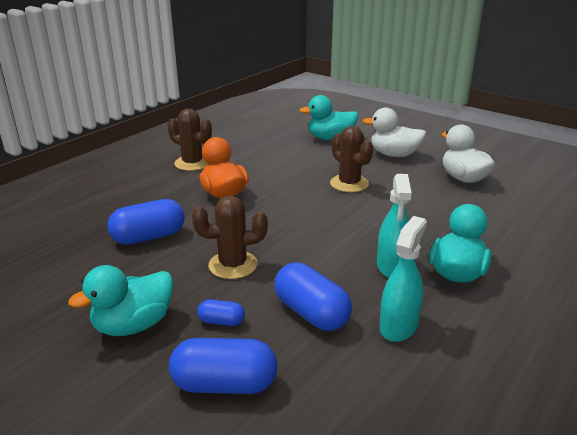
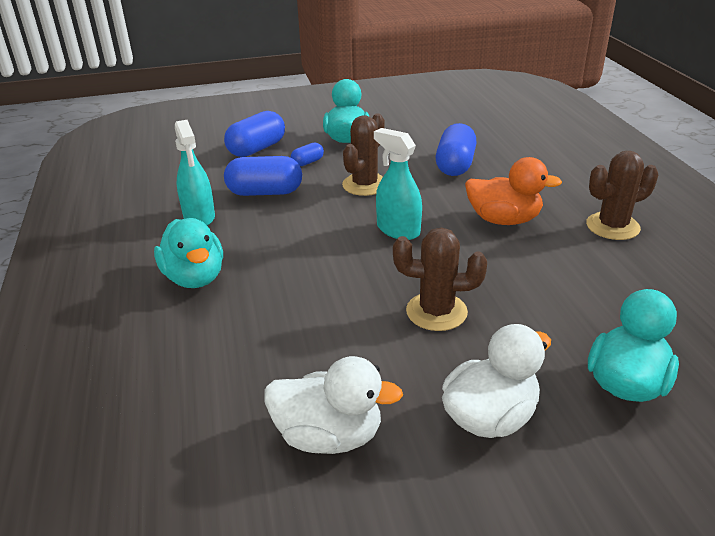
camera: 130 degrees right, 5 degrees up
turquoise spray bottle [377,174,412,278] -> turquoise spray bottle moved to [374,128,422,240]

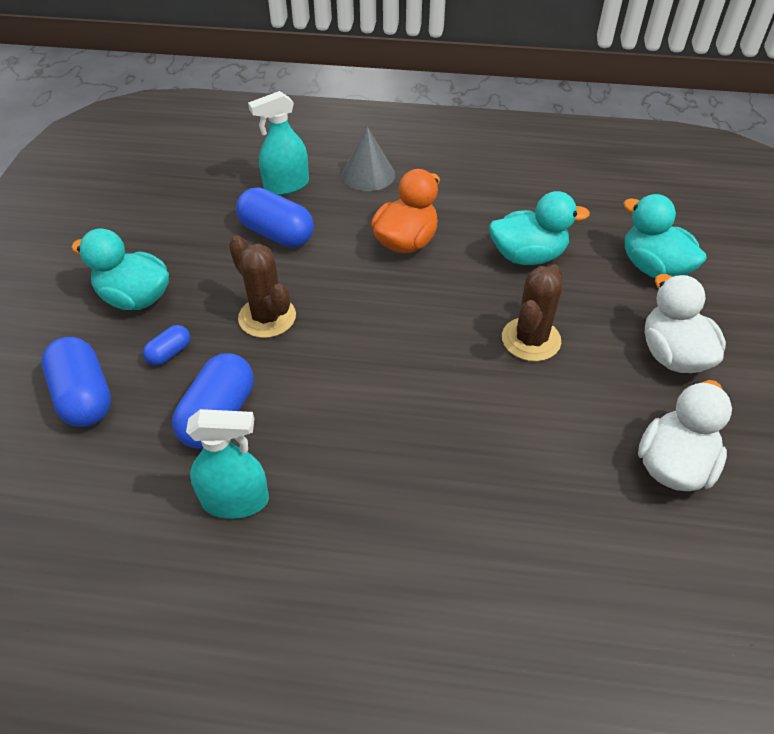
camera: 70 degrees left, 15 degrees up
turquoise duck [154,218,223,288] -> turquoise duck moved to [489,191,590,265]
blue capsule [290,142,324,167] -> blue capsule turned 60 degrees clockwise [143,325,190,366]
turquoise spray bottle [374,128,422,240] -> turquoise spray bottle moved to [248,91,309,195]
brown cactus [586,151,658,240] -> none
none -> grey cone [342,127,395,191]

